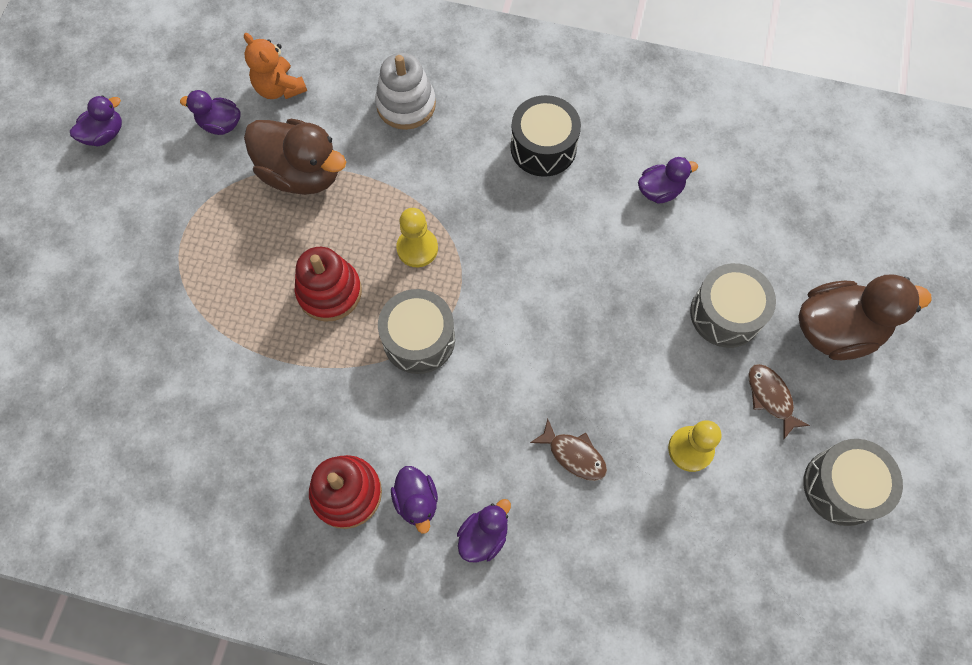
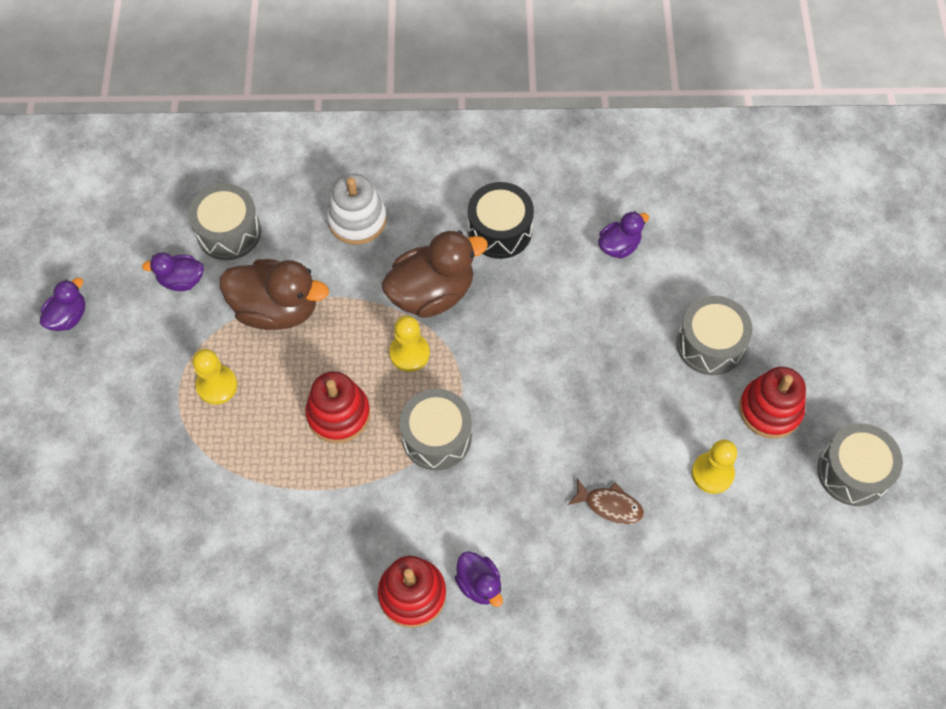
camera: 15 degrees left, 5 degrees down
orange teddy bear [244,33,307,99] -> grey drum [188,184,261,260]
purple duck [457,499,511,562] -> none
brown fish [748,364,810,439] -> red stacking toy [739,367,806,439]
brown duck [798,275,932,360] -> brown duck moved to [382,231,488,318]
none -> yellow pawn [192,349,238,405]

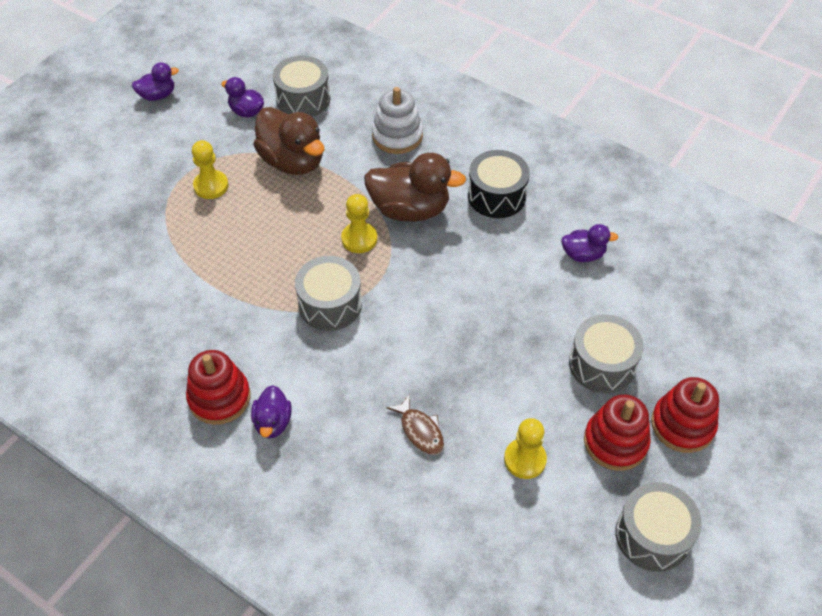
camera: 35 degrees right, 10 degrees down
red stacking toy [306,371,370,443] -> red stacking toy moved to [651,377,719,453]

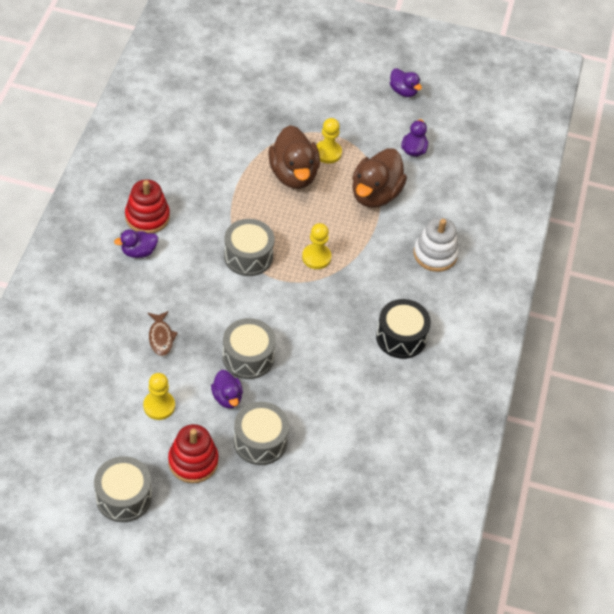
camera: 65 degrees right, 0 degrees up
grey drum [273,56,330,117] -> grey drum moved to [222,318,276,379]
brown duck [364,153,466,222] -> brown duck moved to [268,125,320,189]
brown fish [386,394,444,455] -> brown fish turned 45 degrees counterclockwise [148,311,178,356]
purple duck [561,224,618,262] -> purple duck moved to [211,370,243,409]
red stacking toy [651,377,719,453] -> none

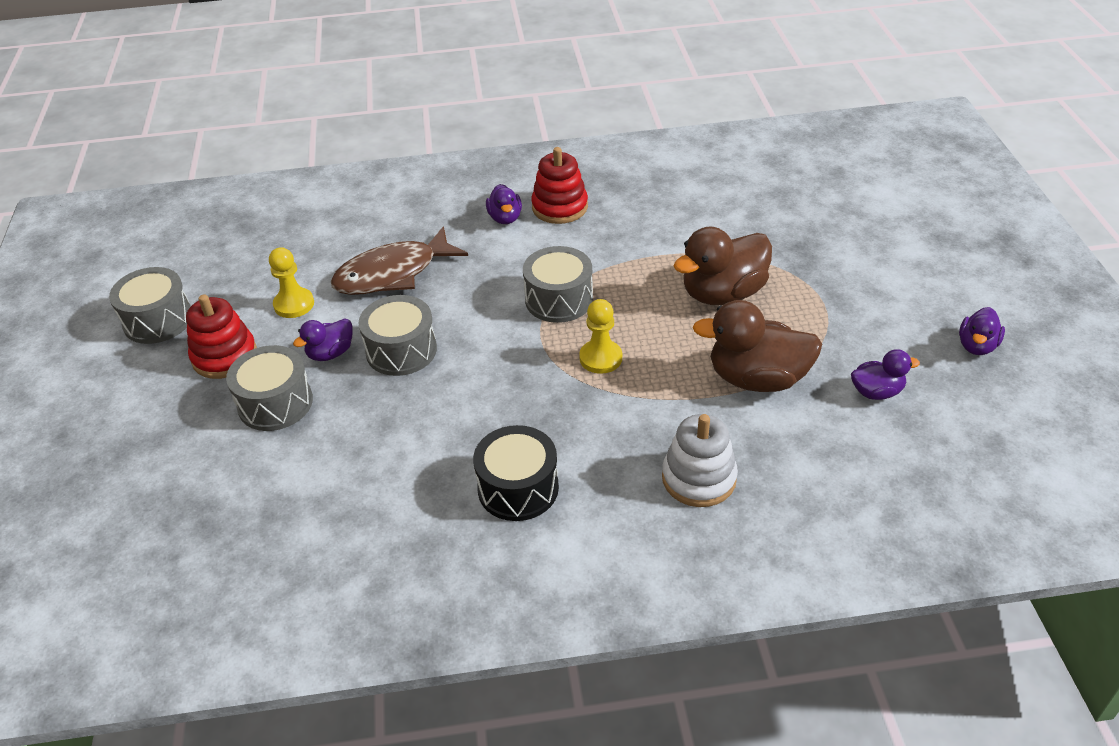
camera: 75 degrees right, 10 degrees down
purple duck [114,229,158,258] -> purple duck turned 150 degrees counterclockwise [486,184,522,224]
brown fish [148,311,178,356] -> brown fish [331,226,468,295], size x1.99
yellow pawn [316,118,342,164] -> none

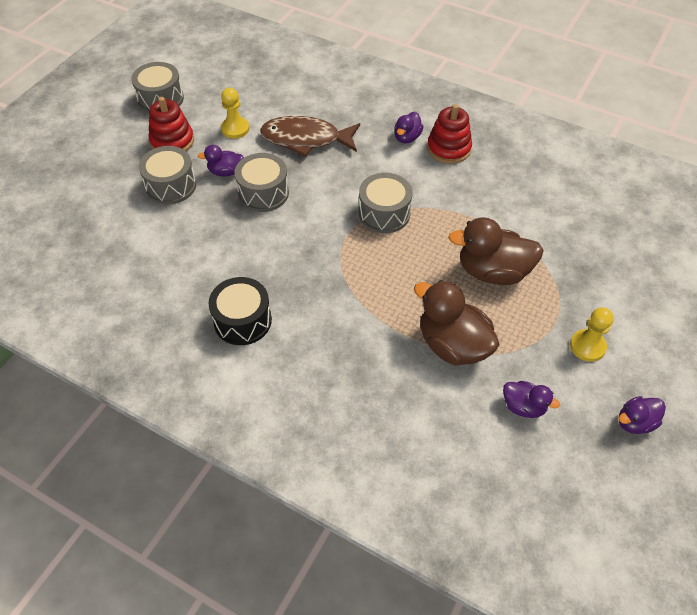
camera: 35 degrees right, 10 degrees up
yellow pawn [579,299,622,374] -> yellow pawn moved to [570,307,614,362]
white stacking toy [662,414,738,507] -> none

